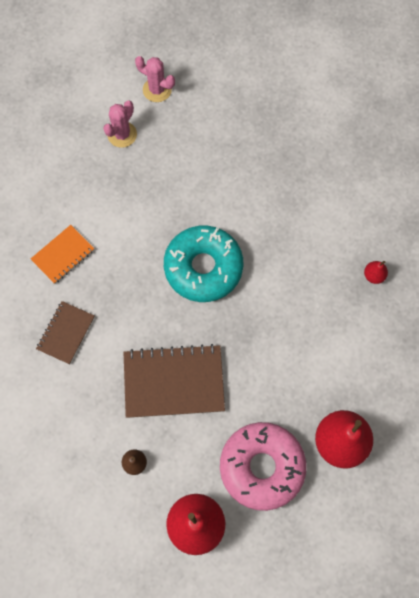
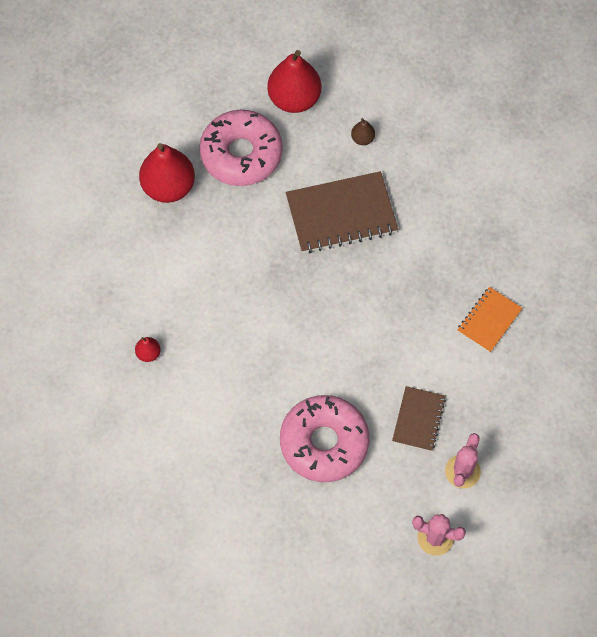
camera: 170 degrees right, 5 degrees down
brown notebook [36,301,94,364] -> brown notebook moved to [392,386,446,451]
turquoise donut [164,226,243,302] -> none
none -> pink donut [280,395,369,482]

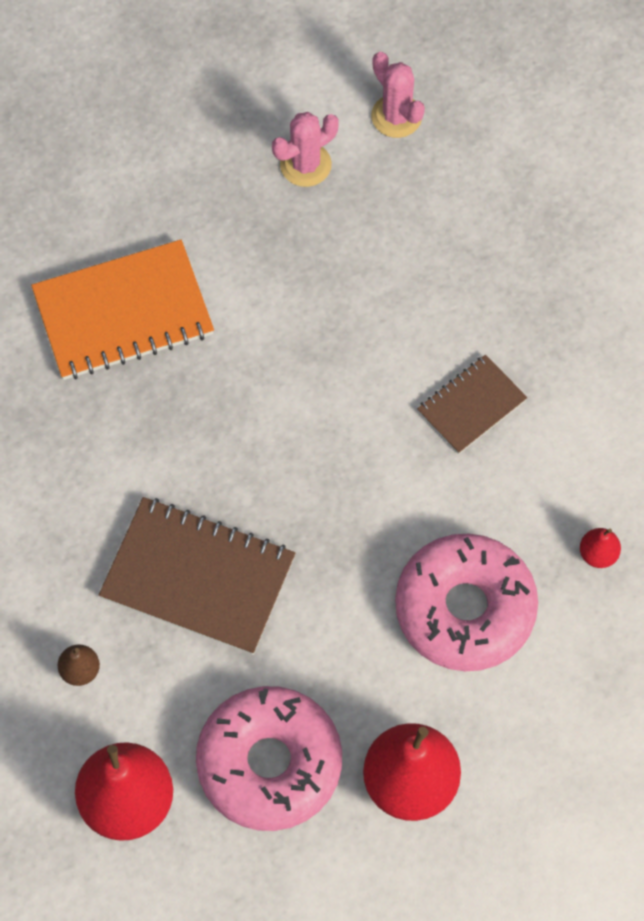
camera: 145 degrees left, 0 degrees up
pink donut [280,395,369,482] -> pink donut moved to [395,534,538,671]
brown notebook [392,386,446,451] -> brown notebook moved to [417,355,527,454]
orange notebook [458,287,522,352] -> orange notebook [31,240,214,380], size x1.74

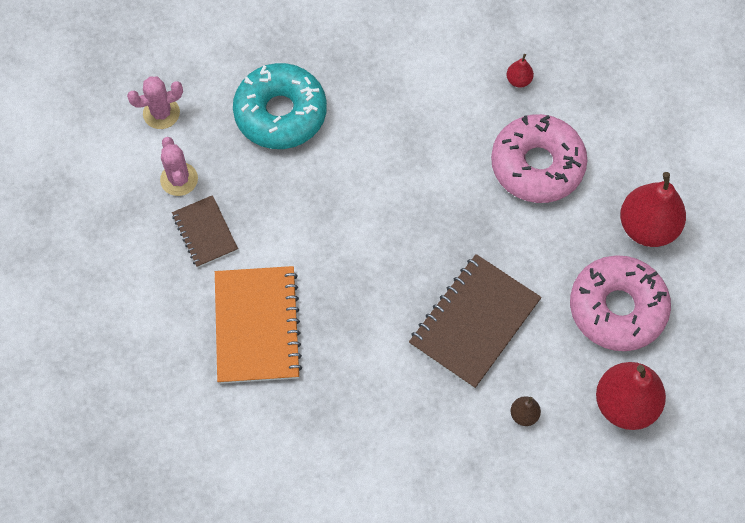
camera: 75 degrees left, 0 degrees up
brown notebook [417,355,527,454] -> brown notebook moved to [172,195,238,268]
none -> turquoise donut [233,63,327,149]

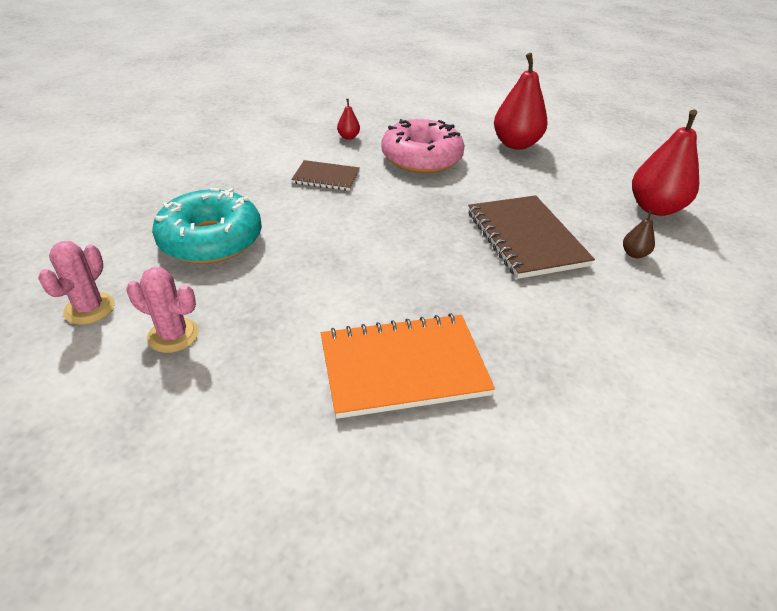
camera: 55 degrees left, 25 degrees down
brown notebook [172,195,238,268] -> brown notebook moved to [291,160,360,191]
orange notebook [215,266,302,384] -> orange notebook turned 45 degrees counterclockwise [321,313,495,419]
pink donut [570,255,671,351] -> none

